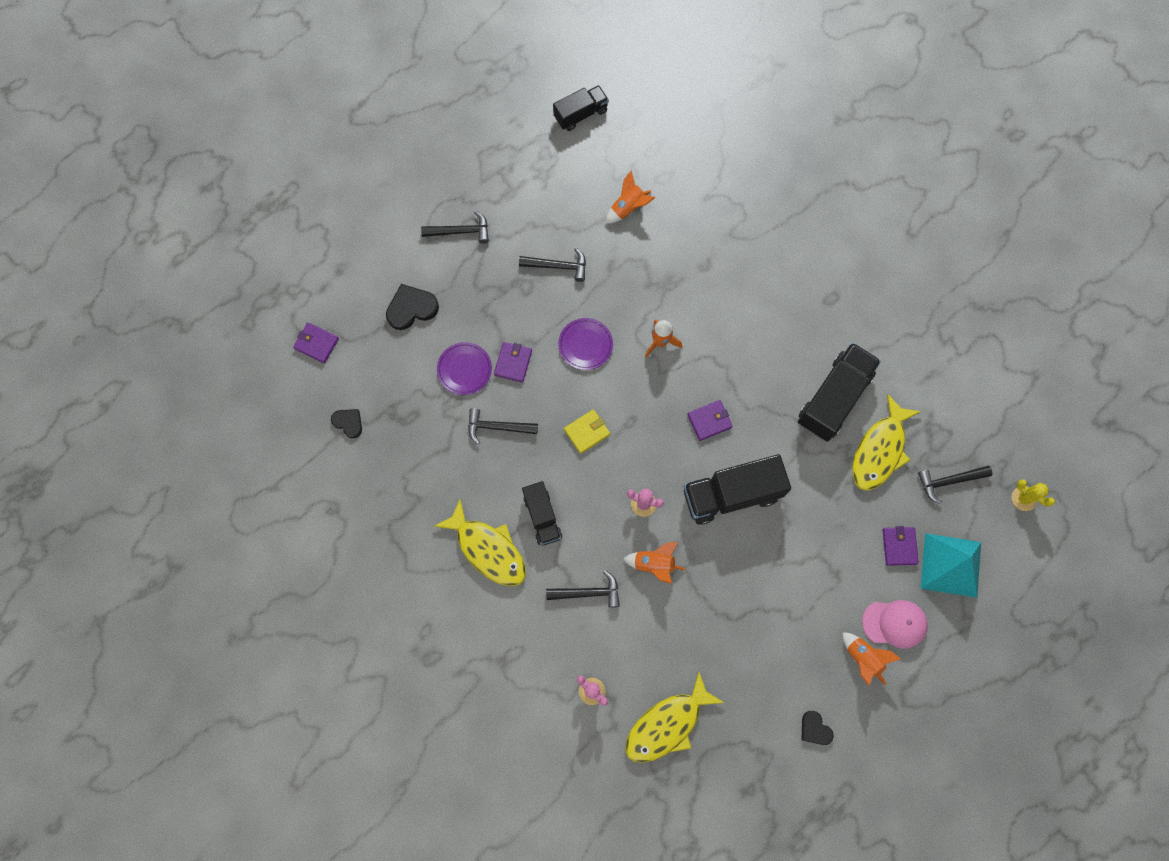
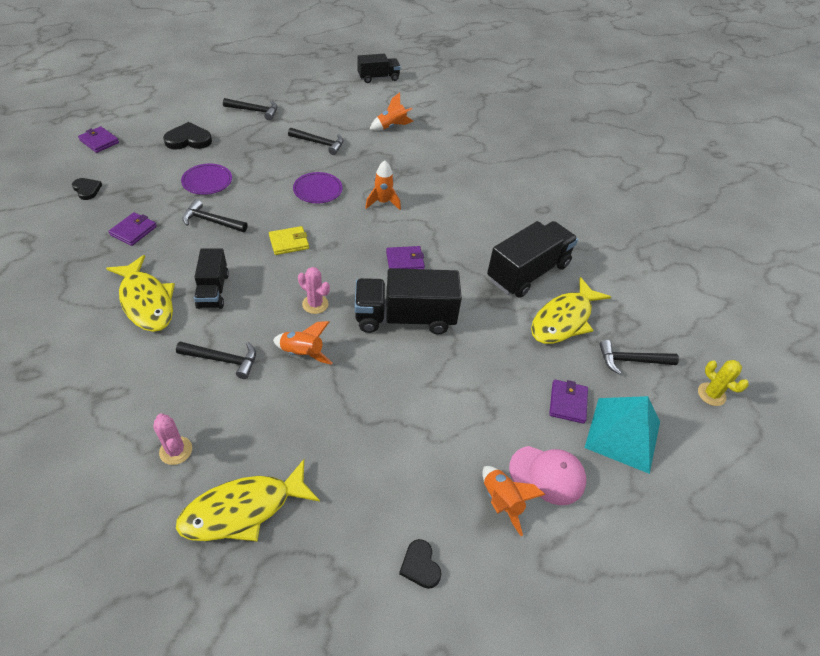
camera: 10 degrees right, 25 degrees down
purple wallet [494,342,532,383] -> purple wallet moved to [109,212,157,246]

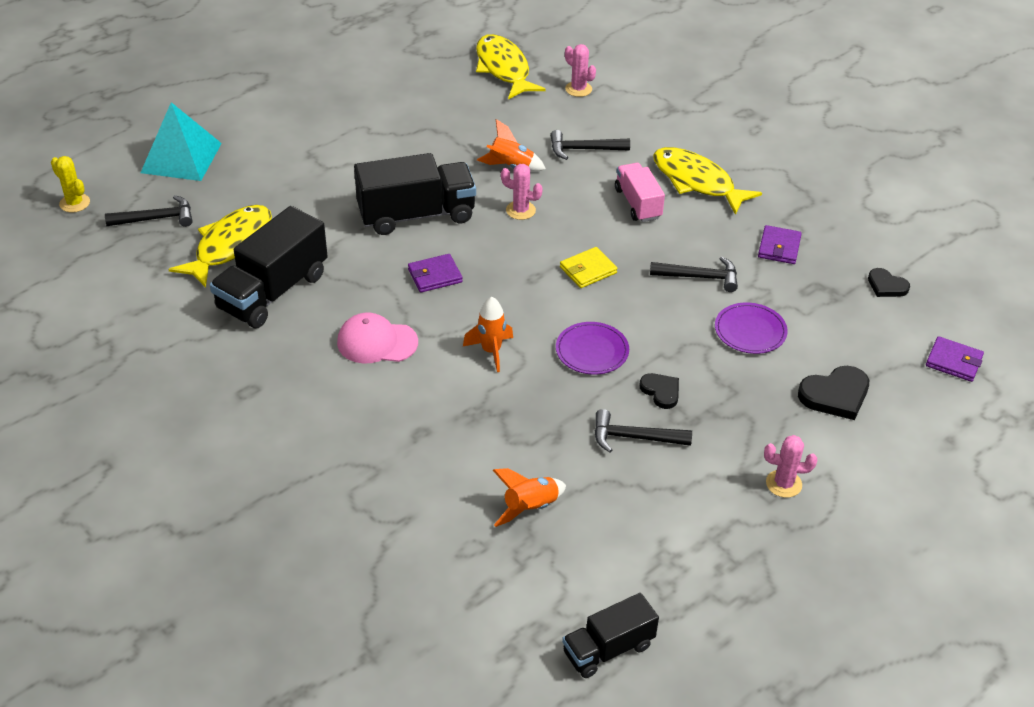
camera: 170 degrees right, 5 degrees down
yellow fish [176,459,320,541] -> yellow fish turned 75 degrees counterclockwise [476,34,546,100]
black truck [194,248,229,309] -> pink truck [615,163,665,222]
black hammer [223,98,277,120] -> pink cactus [764,435,817,498]
black heart [399,539,441,589] -> black heart moved to [640,373,679,409]
orange rocket [482,466,546,536] -> none
pink cap [509,446,586,505] -> pink cap moved to [337,313,418,363]
purple wallet [549,380,588,424] -> none

